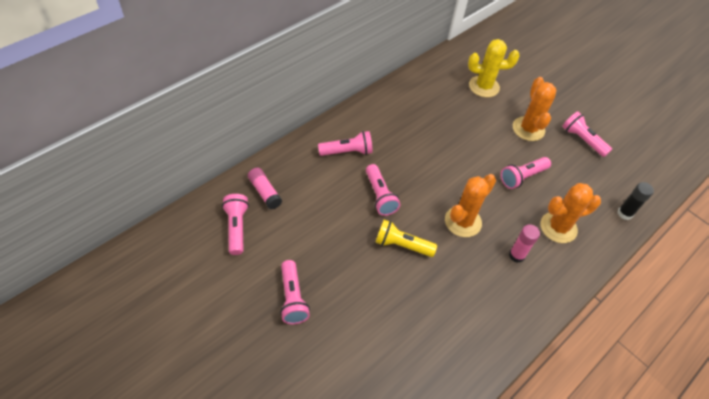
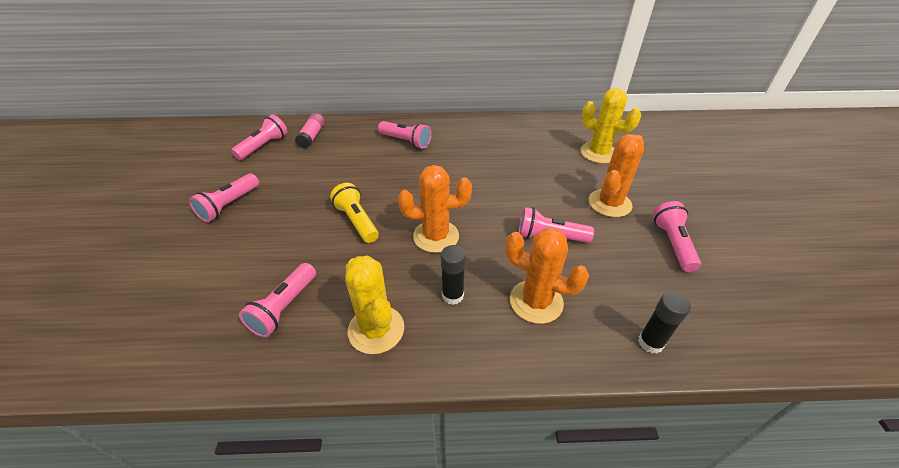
camera: 45 degrees right, 10 degrees down
pink flashlight [366,164,400,216] -> pink flashlight moved to [239,263,316,338]
pink glue stick [509,224,540,263] -> black glue stick [441,245,466,305]
none -> yellow cactus [345,256,404,354]

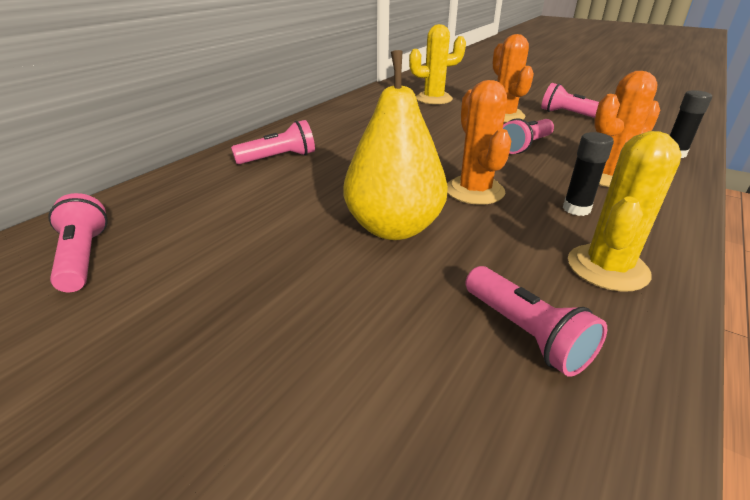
camera: 55 degrees left, 10 degrees down
pink flashlight [189,174,259,222] -> none
pink glue stick [295,113,325,148] -> none
yellow flashlight [330,183,379,243] -> yellow pear [344,50,448,240]
yellow cactus [345,256,404,354] -> yellow cactus turned 60 degrees counterclockwise [568,131,682,292]
orange cactus [398,165,472,253] -> orange cactus turned 45 degrees counterclockwise [447,80,511,205]

